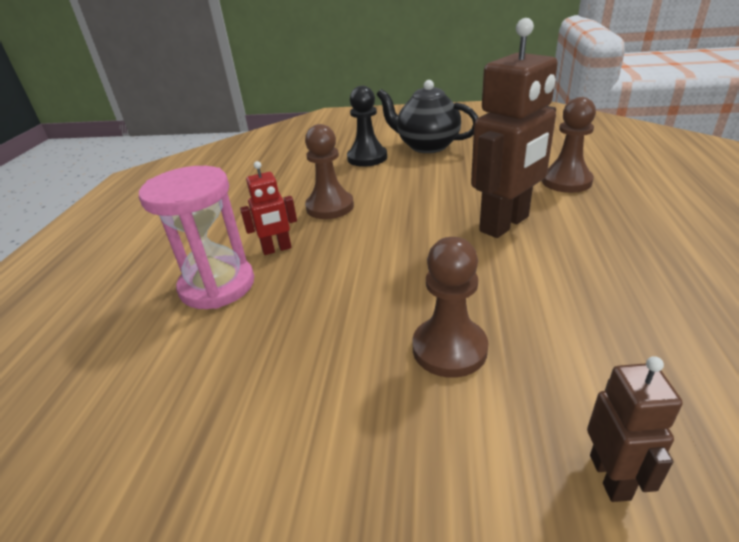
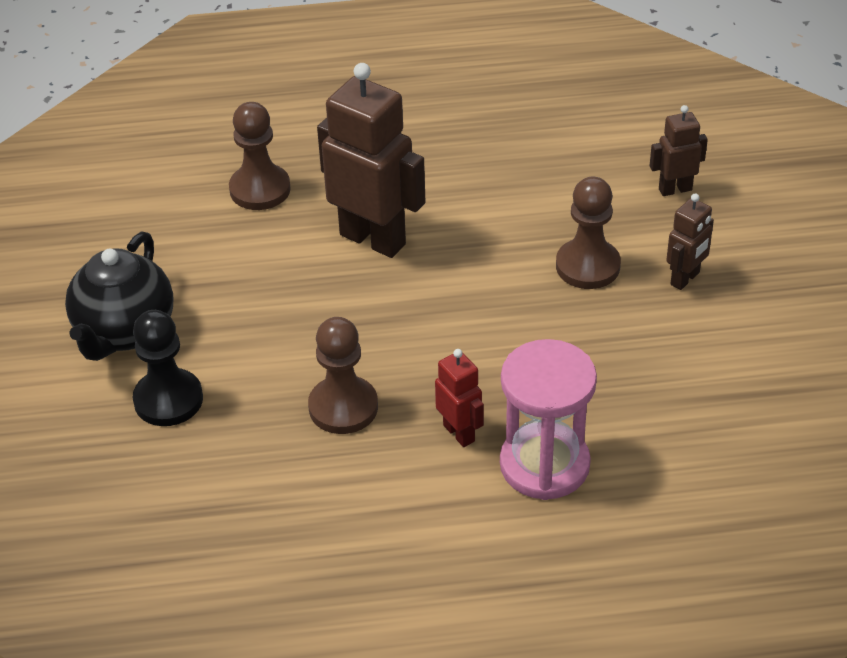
camera: 105 degrees left, 10 degrees up
none -> brown robot [666,193,714,290]

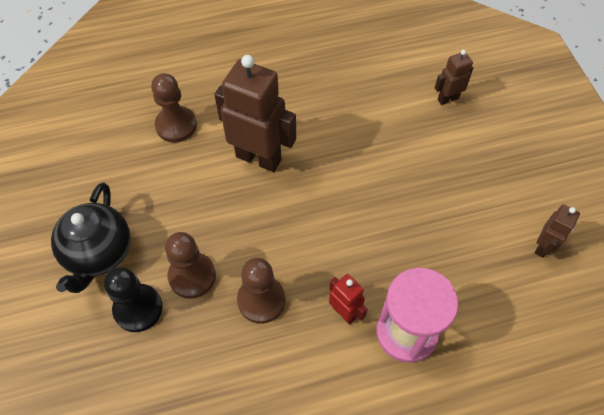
camera: 10 degrees left, 15 degrees up
brown pawn [556,177,621,289] -> brown pawn moved to [165,232,216,299]
brown robot [666,193,714,290] -> brown robot moved to [535,204,580,258]

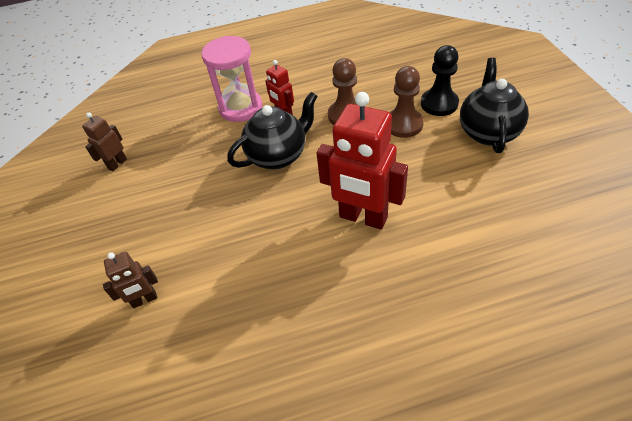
camera: 175 degrees left, 10 degrees down
brown pawn [151,73,197,143] -> none
brown robot [214,55,296,172] -> red robot [317,92,408,230]
none -> black teapot [227,92,318,169]

